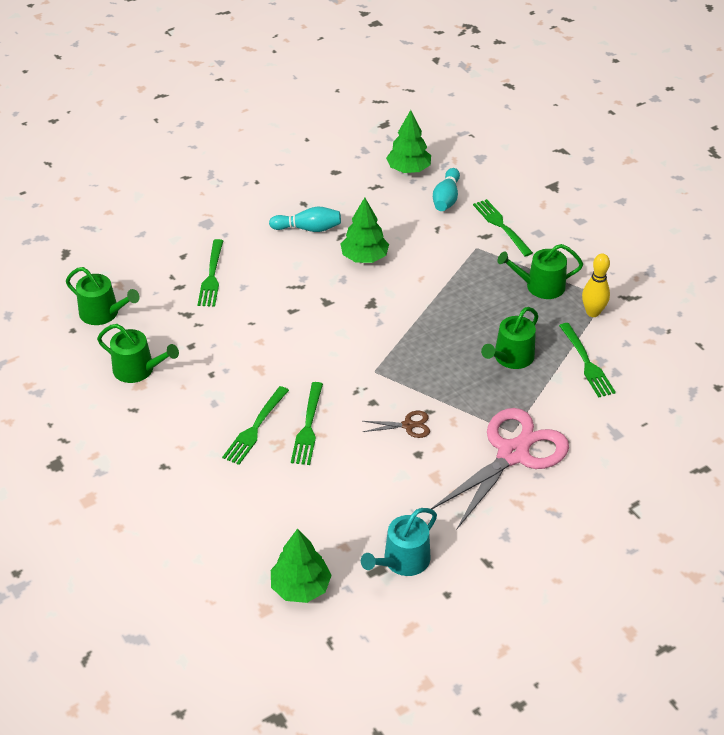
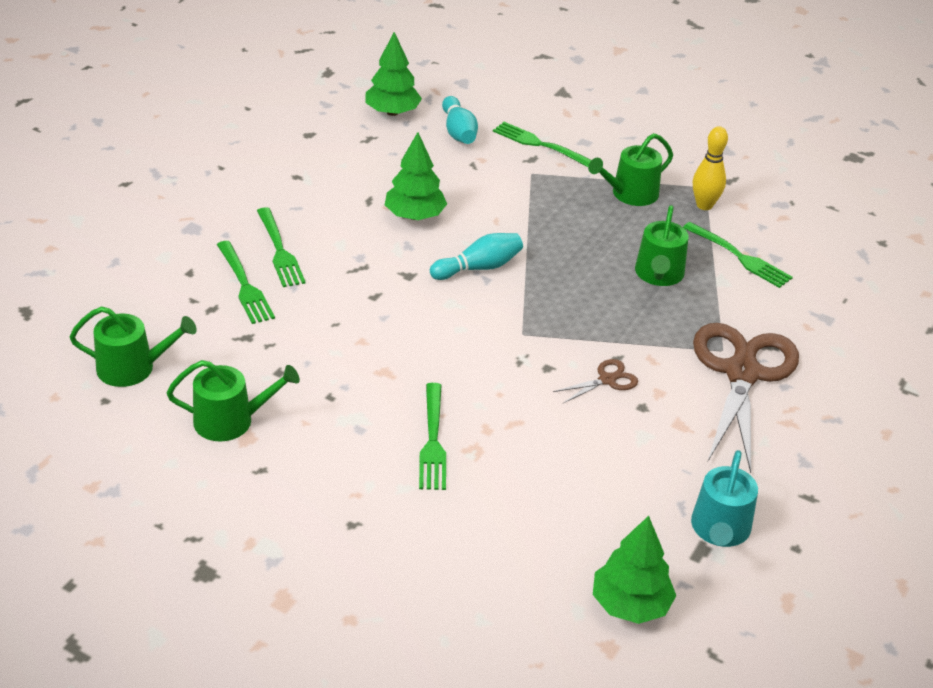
camera: 30 degrees left, 5 degrees down
turquoise bowling pin [269,206,341,232] -> turquoise bowling pin moved to [430,233,523,280]
green fork [291,382,323,465] -> green fork moved to [257,207,306,287]
pink scissors [431,408,569,529] -> brown scissors [693,323,799,473]

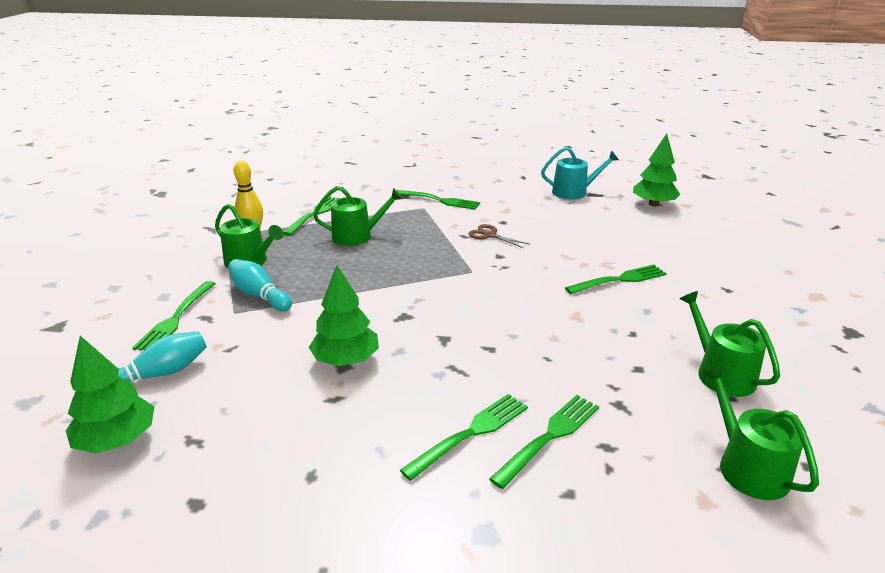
camera: 110 degrees left, 10 degrees down
turquoise bowling pin [430,233,523,280] -> turquoise bowling pin moved to [228,259,292,312]
brown scissors [693,323,799,473] -> green fork [397,190,480,210]

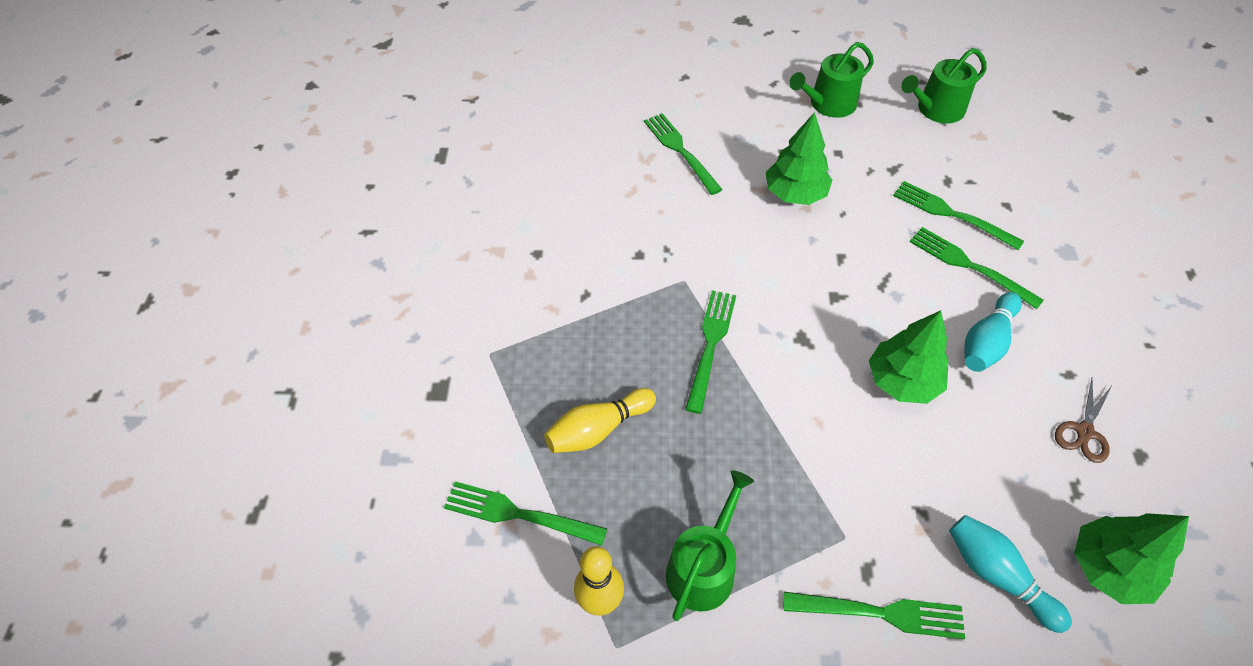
camera: 95 degrees left, 25 degrees up
turquoise bowling pin [228,259,292,312] -> turquoise bowling pin moved to [964,292,1022,372]
green watering can [313,186,403,246] -> yellow bowling pin [544,388,656,453]
green fork [397,190,480,210] -> green fork moved to [685,290,736,414]
brown scissors [468,224,529,248] -> brown scissors moved to [1055,378,1112,463]
turquoise watering can [541,147,619,199] -> none
green tree [633,134,680,207] -> green tree moved to [766,112,832,205]

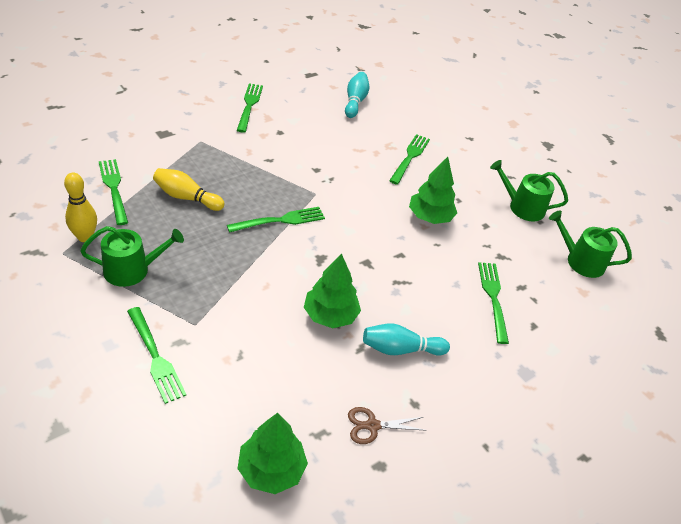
camera: 45 degrees right, 10 degrees down
green fork [909,227,1044,309] -> green fork moved to [237,83,263,133]
turquoise bowling pin [949,515,1072,633] -> turquoise bowling pin moved to [345,72,369,118]

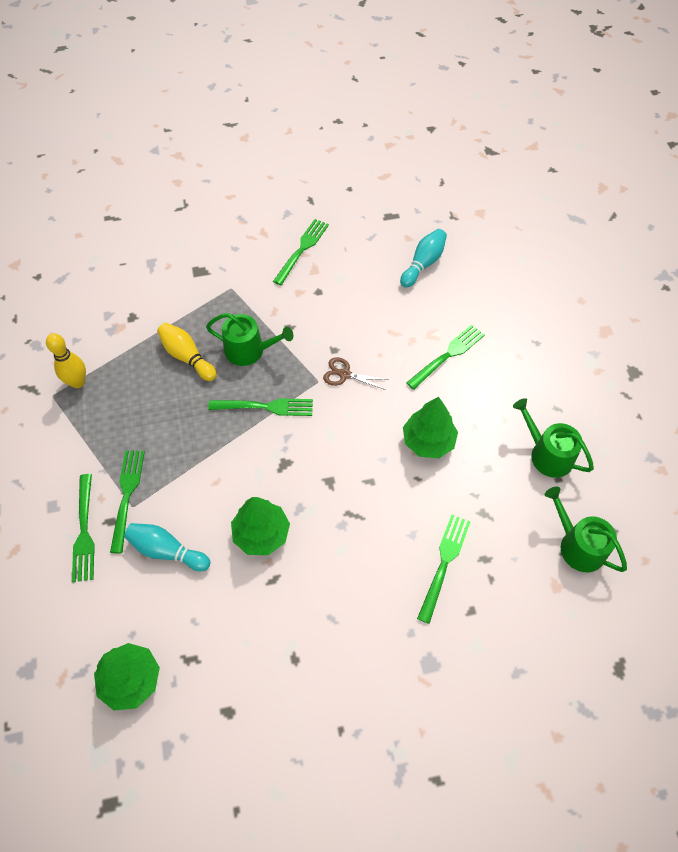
camera: 30 degrees right, 15 degrees up
green watering can [80,226,184,287] -> green watering can moved to [206,313,293,366]
green fork [99,159,128,225] -> green fork moved to [110,450,145,553]
brown scissors [348,407,427,444] -> brown scissors moved to [323,357,389,390]
turquoise bowling pin [363,324,450,356] -> turquoise bowling pin moved to [124,523,210,571]

